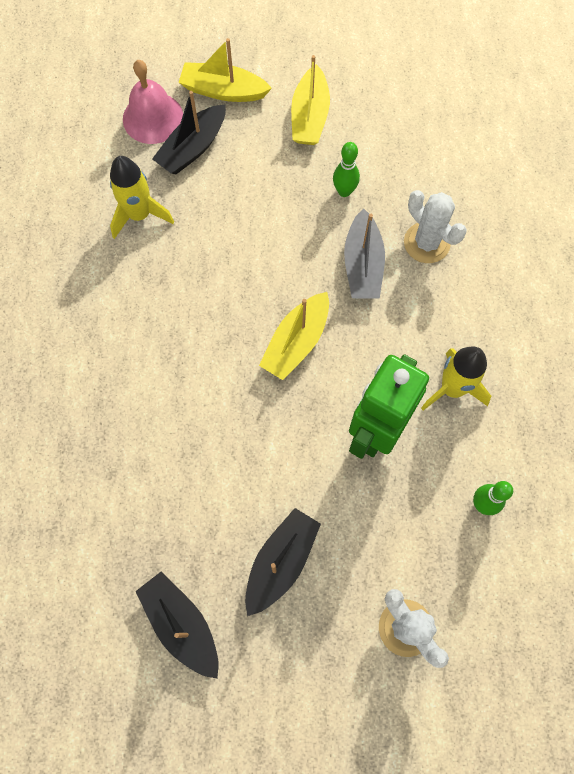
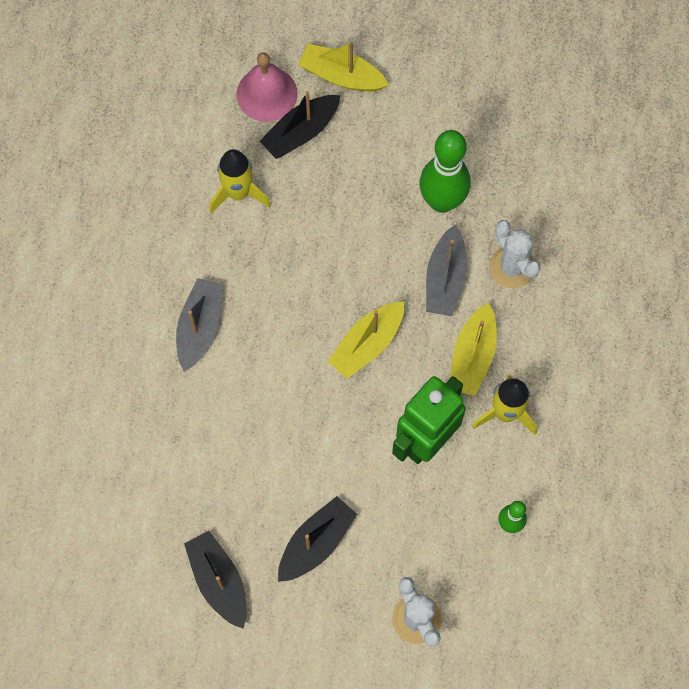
camera: 10 degrees right, 0 degrees up
yellow boat [291,55,330,145] -> yellow boat moved to [450,303,497,396]
green bowling pin [333,142,360,197] -> green bowling pin [419,130,470,213], size x1.92
none -> grey boat [176,278,223,372]

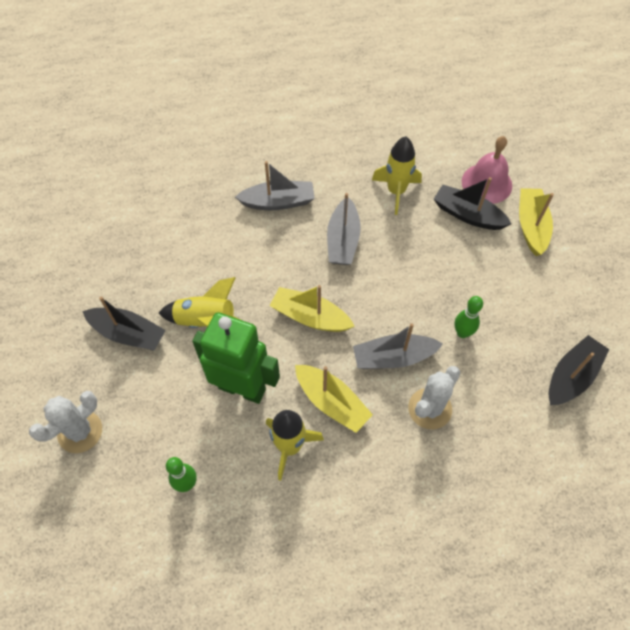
camera: 70 degrees right, 10 degrees down
black boat [184,531,247,629] -> black boat moved to [549,335,610,405]
green bowling pin [419,130,470,213] -> green bowling pin [455,296,483,338], size x0.52
yellow boat [450,303,497,396] -> yellow boat turned 135 degrees counterclockwise [295,365,373,433]
none -> yellow rocket [159,277,238,328]
none -> grey boat [327,193,361,265]

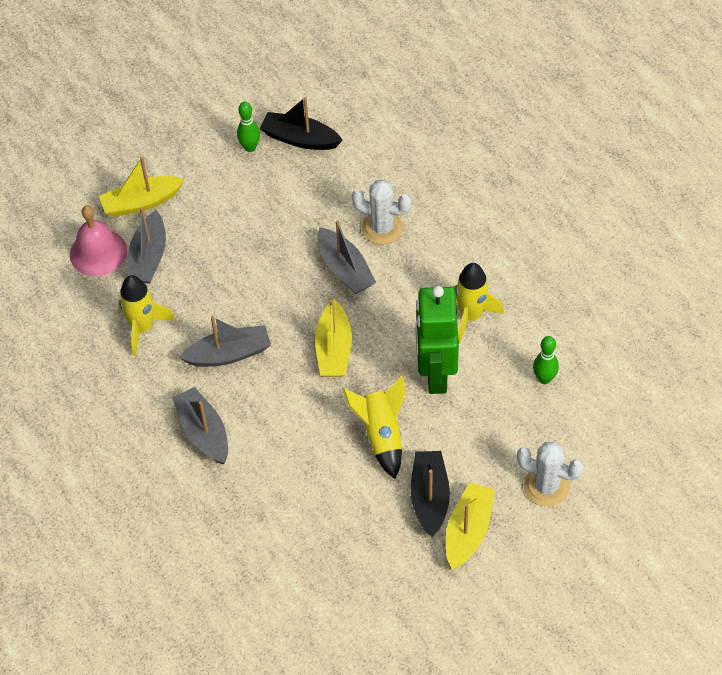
camera: 110 degrees left, 5 degrees down
yellow boat [295,365,373,433] -> yellow boat moved to [446,482,495,570]
black boat [434,177,512,230] -> grey boat [127,207,166,284]
green bowling pin [455,296,483,338] -> green bowling pin moved to [237,102,260,152]

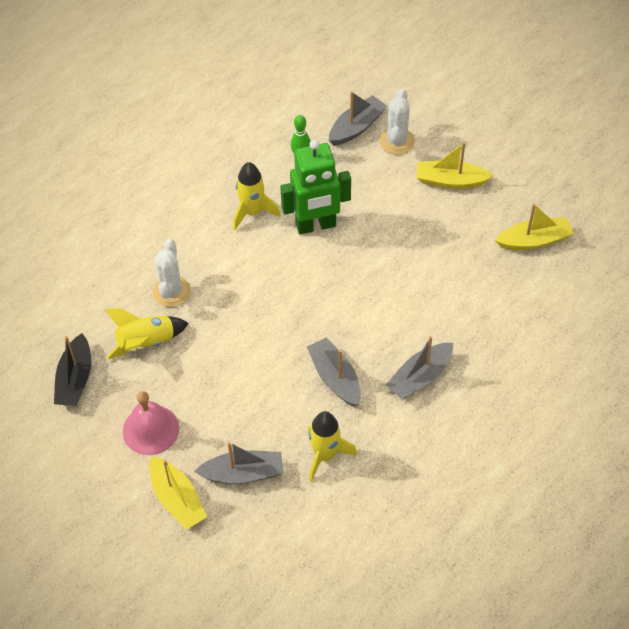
camera: 105 degrees left, 0 degrees up
pink bell [70,206,127,276] -> pink bell moved to [123,391,179,455]
green bowling pin [237,102,260,152] -> none
yellow boat [315,299,352,377] -> yellow boat moved to [495,204,574,250]
grey boat [318,220,376,294] -> grey boat moved to [329,91,387,146]
yellow rocket [343,376,405,479] -> yellow rocket moved to [104,308,189,359]
black boat [410,451,450,537] -> none

